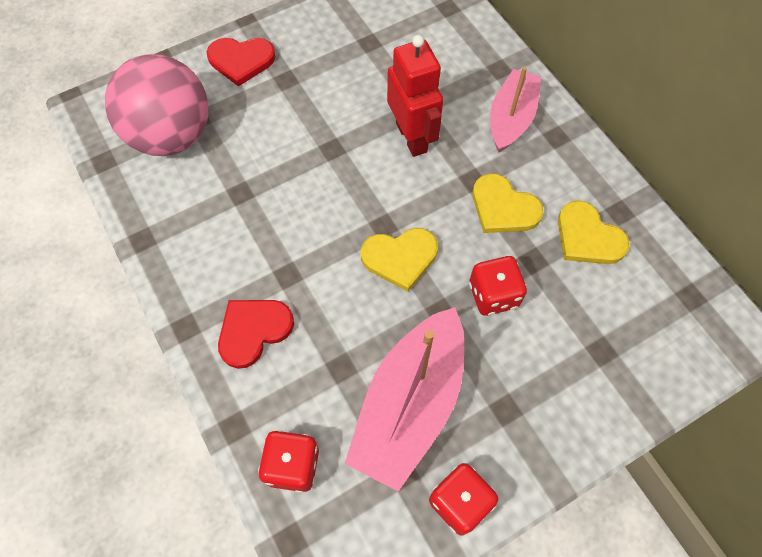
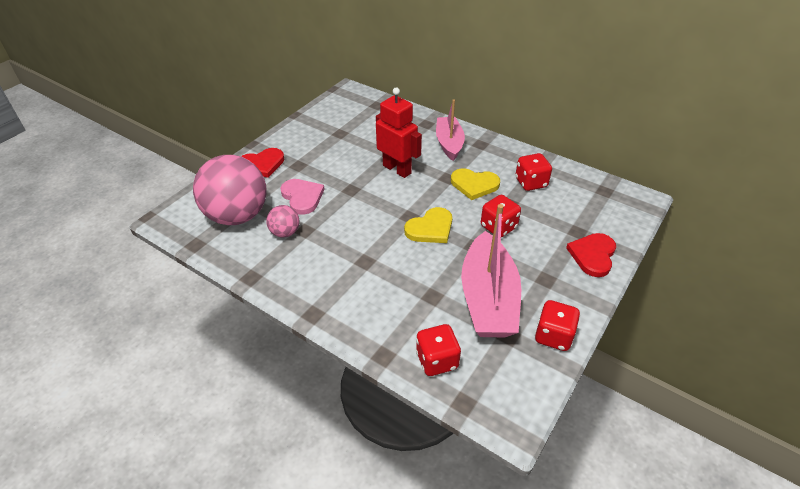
camera: 25 degrees left, 20 degrees down
red heart [218,300,294,369] -> red heart moved to [566,233,616,277]
yellow heart [558,200,630,264] -> red dice [515,153,552,191]
none -> pink ball [266,205,300,238]
none -> pink heart [280,179,325,215]

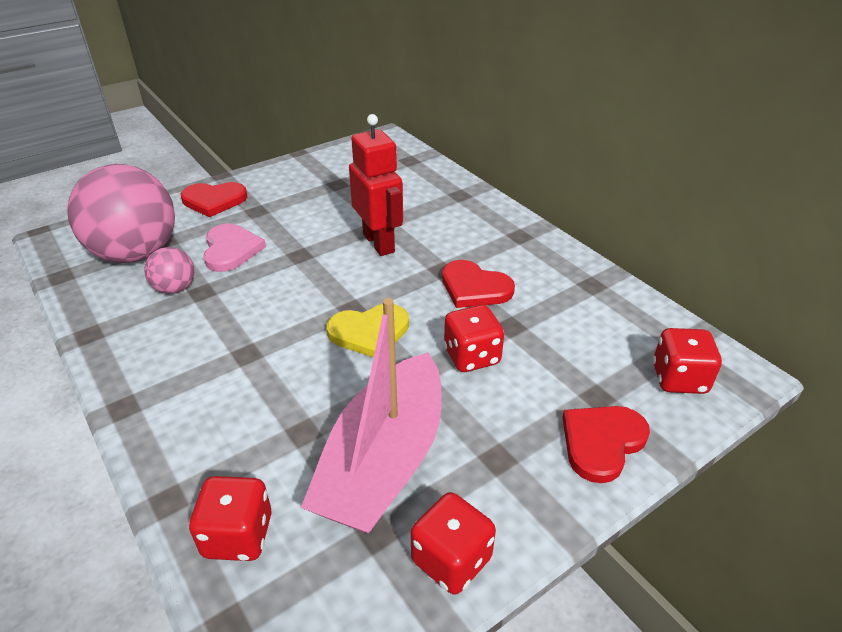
camera: 20 degrees right, 5 degrees down
pink boat [436,99,465,161] -> none
yellow heart [451,168,500,200] -> red heart [442,260,515,308]
red dice [515,153,552,191] -> red dice moved to [653,328,722,394]

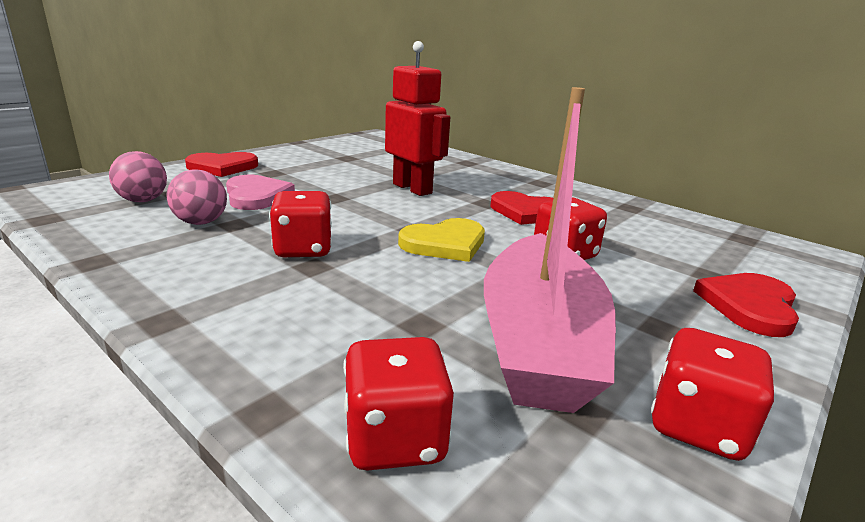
camera: 15 degrees left, 15 degrees down
pink ball [67,164,175,263] -> pink ball [109,151,167,202], size x0.46
red dice [653,328,722,394] -> red dice moved to [269,191,332,257]

